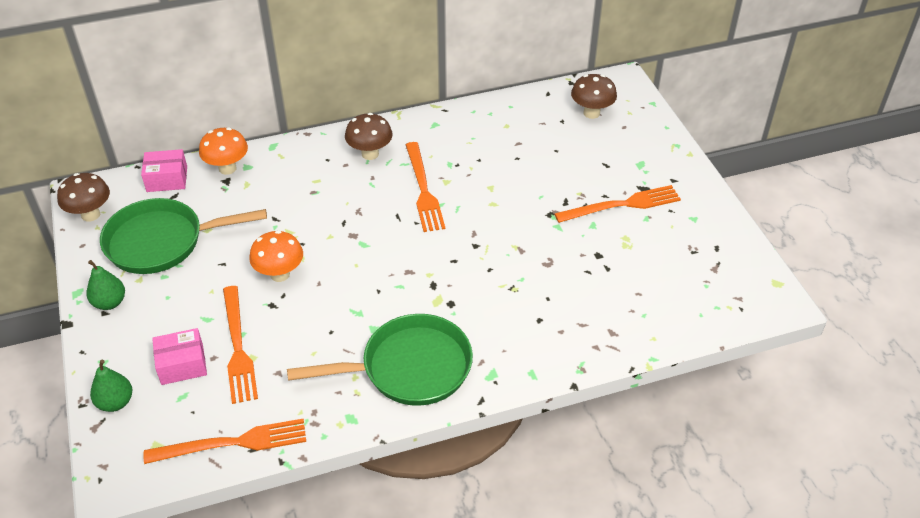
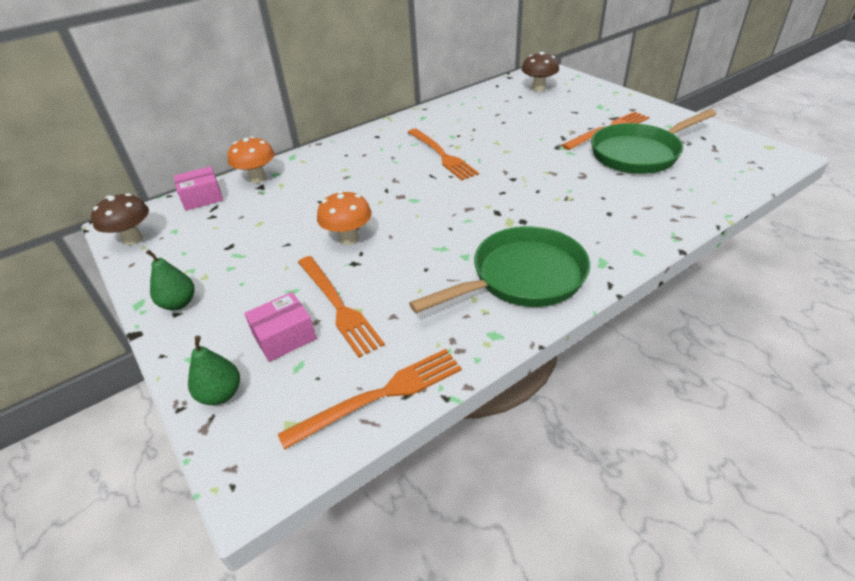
camera: 15 degrees left, 5 degrees down
green pan [100,198,267,274] -> green pan moved to [591,109,717,174]
brown mushroom [345,113,393,160] -> none

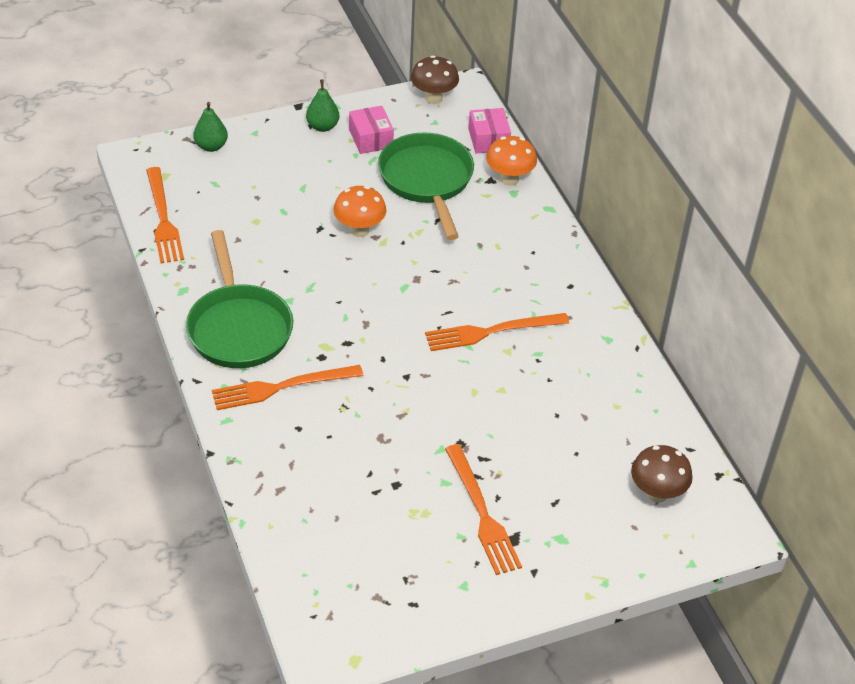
camera: 100 degrees right, 5 degrees up
pink box [244,292,317,362] -> pink box moved to [349,106,394,154]
orange fork [298,256,385,358] -> orange fork moved to [212,365,363,410]
green pan [591,109,717,174] -> green pan moved to [378,133,474,240]

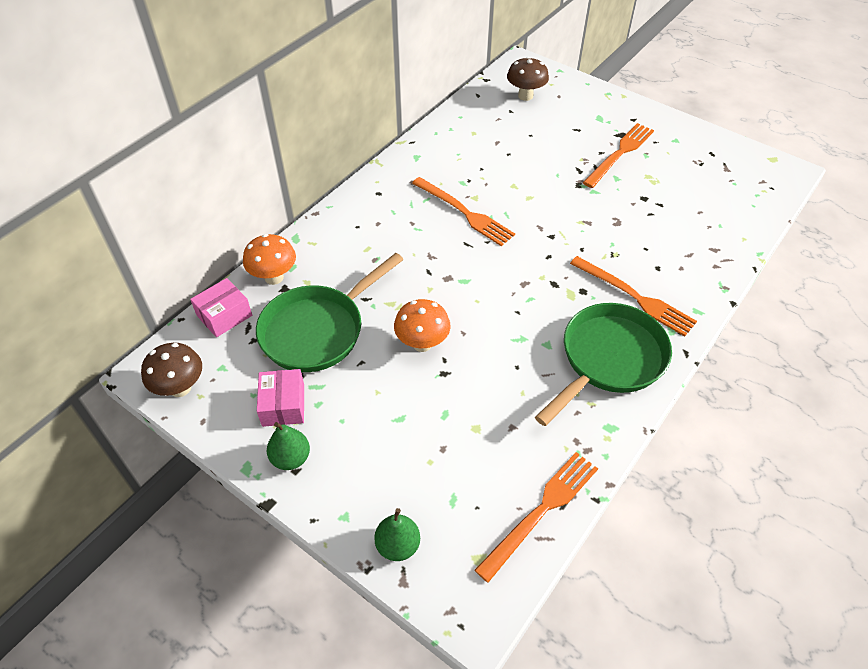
camera: 120 degrees left, 5 degrees up
pink box [349,106,394,154] -> pink box turned 45 degrees counterclockwise [257,369,304,427]

